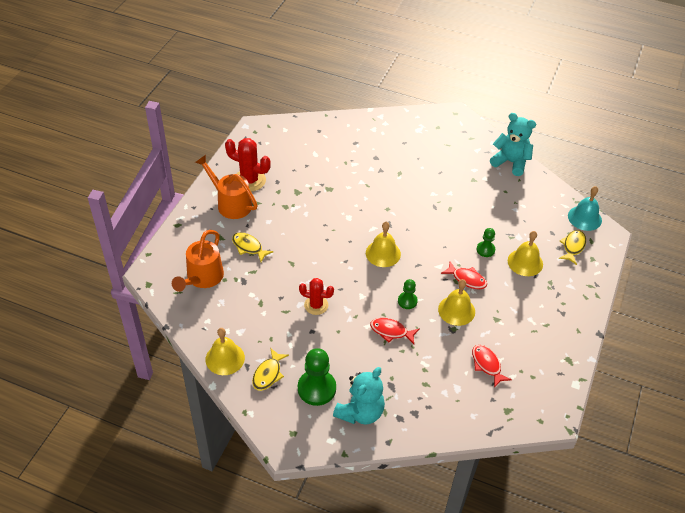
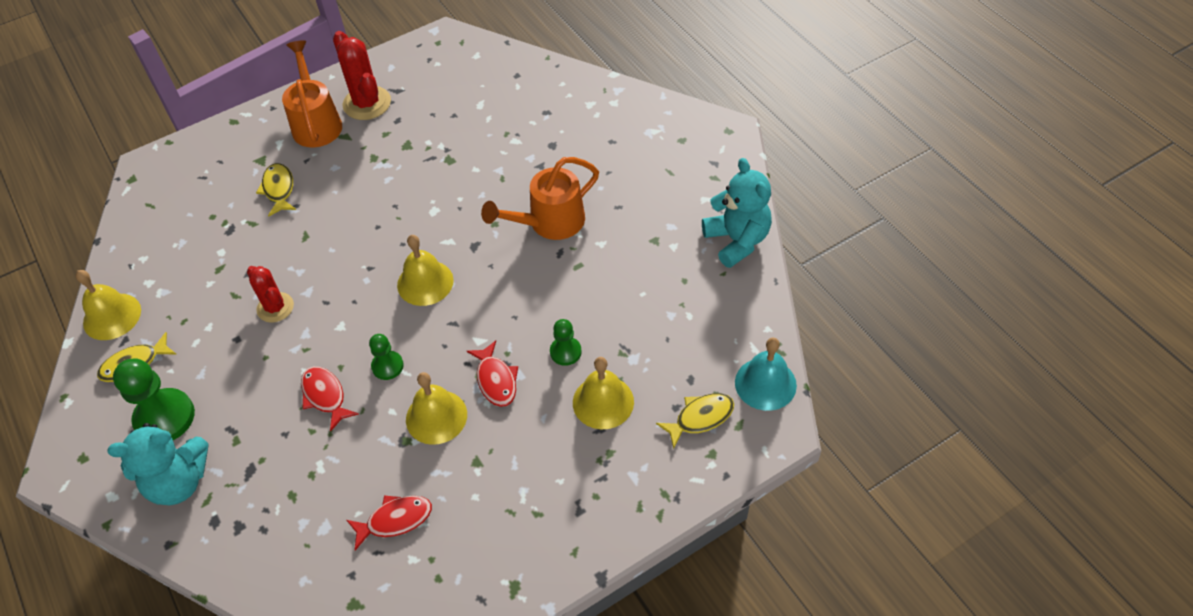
camera: 40 degrees right, 5 degrees up
orange watering can [172,230,224,292] -> orange watering can moved to [481,157,599,240]
red fish [472,345,512,388] -> red fish turned 60 degrees clockwise [347,495,432,551]

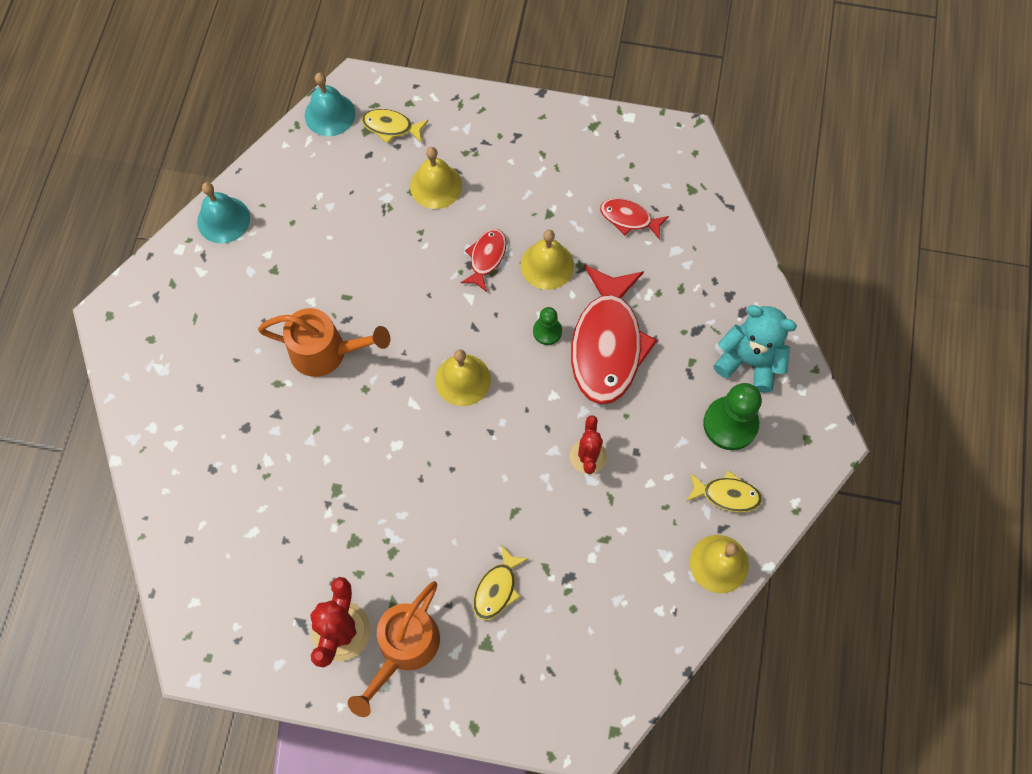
camera: 140 degrees left, 15 degrees up
red fish [301,366,359,432] -> red fish [571,265,657,404], size x2.11
green pawn [550,319,582,366] -> none
turquoise teddy bear [702,158,772,268] -> turquoise bell [197,182,250,243]

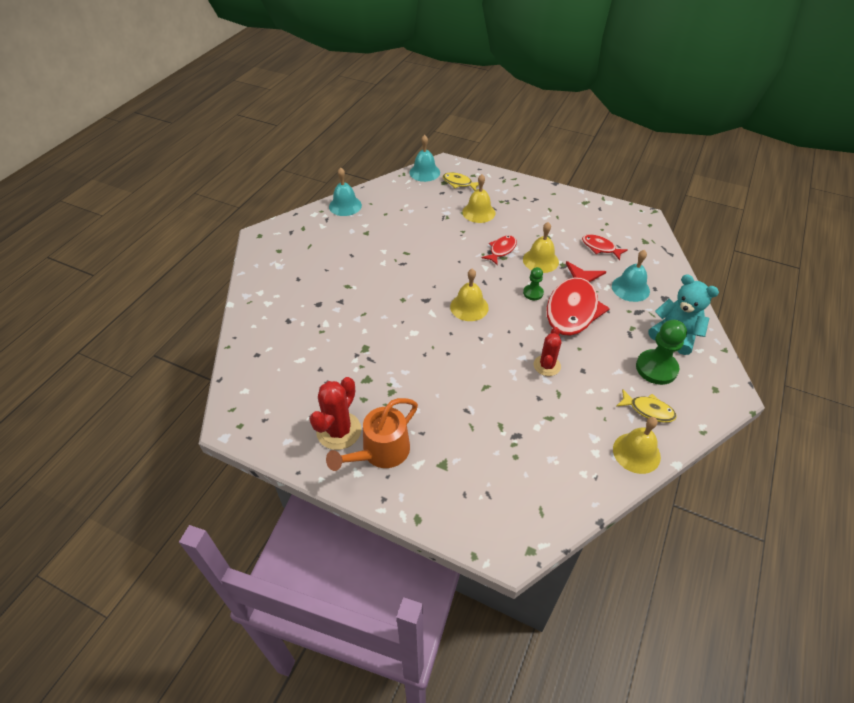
camera: 15 degrees right, 20 degrees down
orange watering can [258,308,390,377] -> none
yellow fish [473,545,529,620] -> none
none -> turquoise bell [612,250,650,302]

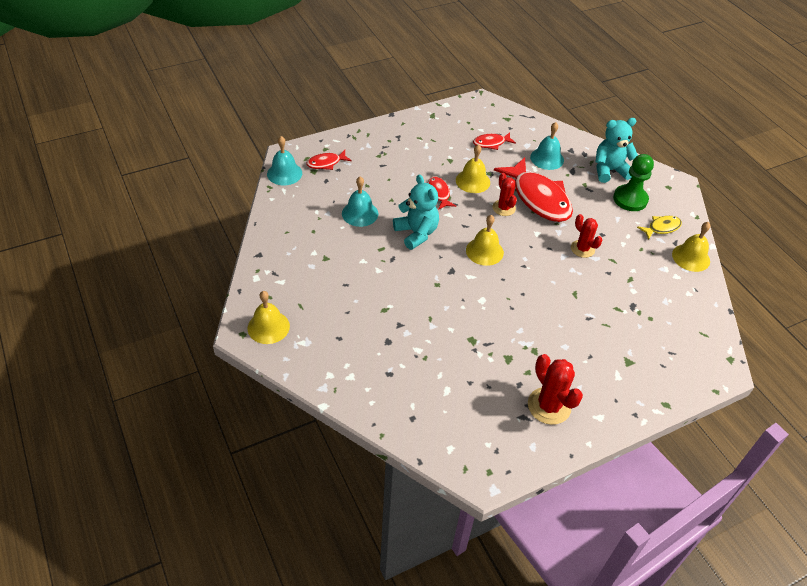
camera: 55 degrees left, 0 degrees up
orange watering can [326,398,418,471] -> none
turquoise bell [329,168,362,216] -> turquoise bell moved to [342,177,378,227]
yellow fish [443,173,479,191] -> red fish [306,150,352,170]
yellow bell [462,174,495,223] -> yellow bell moved to [248,291,290,344]
green pawn [523,267,544,300] -> red cactus [492,173,517,216]
none -> turquoise teddy bear [393,175,439,250]

